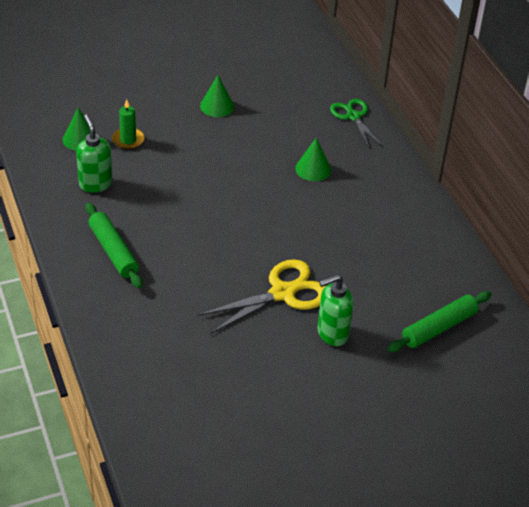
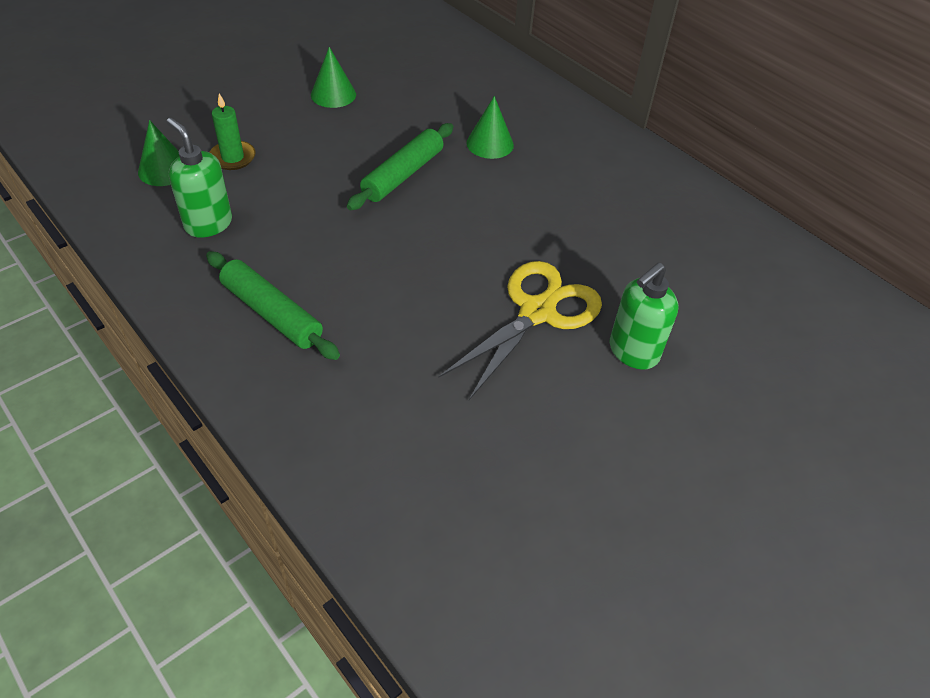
camera: 20 degrees left, 5 degrees up
green scissors [330,99,382,147] -> none
green rolling pin [388,291,492,352] -> green rolling pin moved to [347,123,453,210]

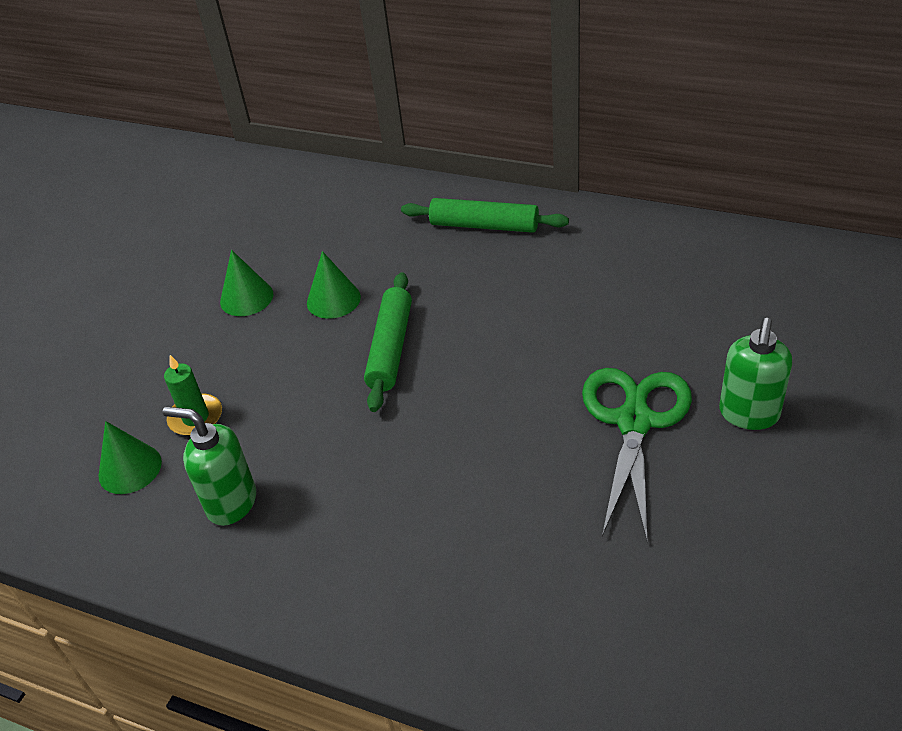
camera: 20 degrees left, 5 degrees down
green rolling pin [206,251,340,360] -> green rolling pin moved to [401,198,569,233]
yellow scissors [438,261,602,400] -> green scissors [582,368,692,543]
green cone [466,96,514,159] -> green cone moved to [307,251,361,319]

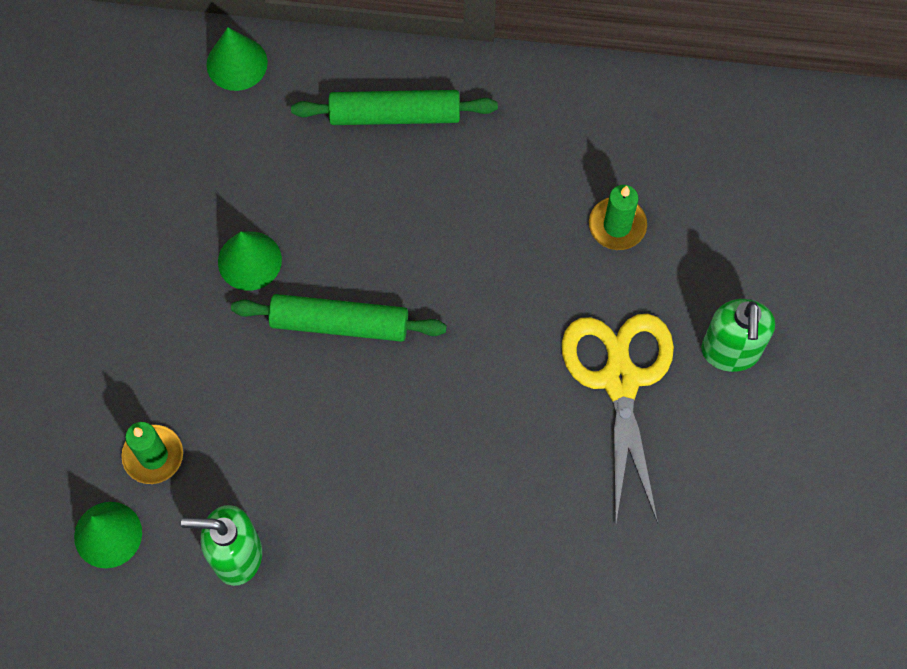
camera: 20 degrees left, 25 degrees up
green cone [220,250,273,316] -> green cone moved to [206,27,268,91]
green rolling pin [364,272,412,412] -> green rolling pin turned 75 degrees counterclockwise [231,294,447,342]
green scissors [582,368,692,543] -> yellow scissors [562,314,674,524]
none -> green candle [589,185,647,250]

